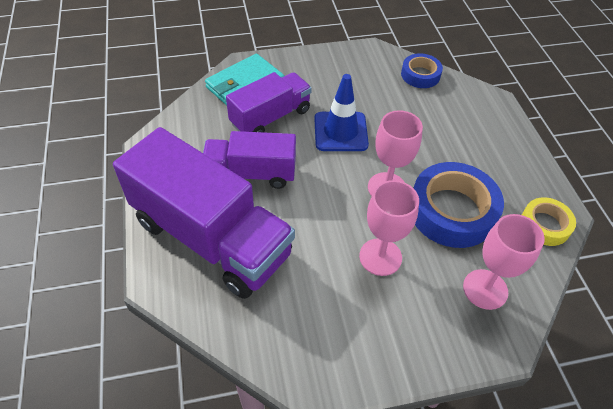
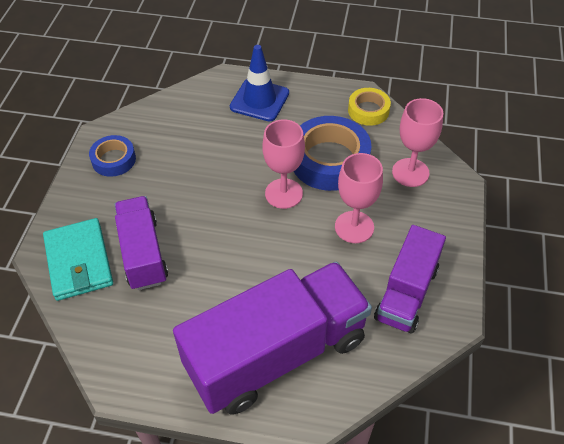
camera: 65 degrees left, 0 degrees up
purple truck [203,131,296,189] -> purple truck moved to [374,225,446,334]
blue traffic cone [314,74,369,151] -> blue traffic cone moved to [230,45,289,121]
blue tape [401,53,443,88] -> blue tape moved to [89,135,136,177]

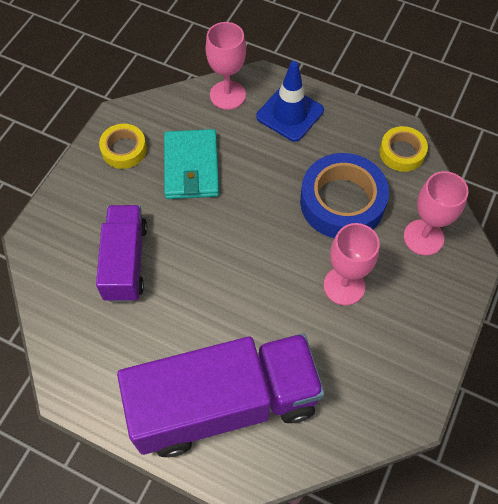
camera: 15 degrees right, 10 degrees up
turquoise wallet [43,218,113,301] -> turquoise wallet moved to [164,129,219,199]
blue tape [89,135,136,177] -> yellow tape [99,124,147,169]
pink goblet [262,119,305,209] -> pink goblet moved to [206,22,246,110]
purple truck [374,225,446,334] -> none

